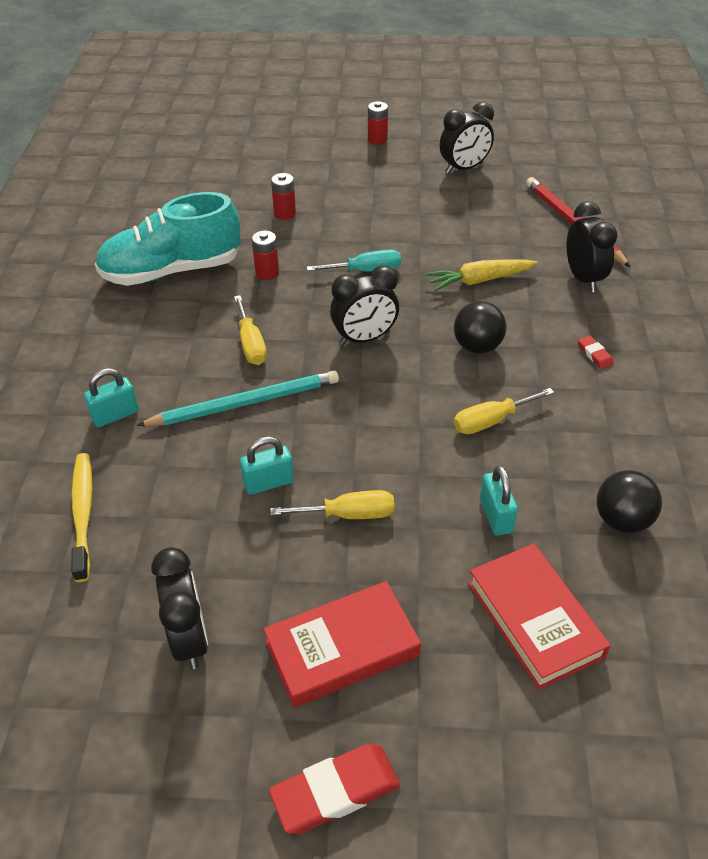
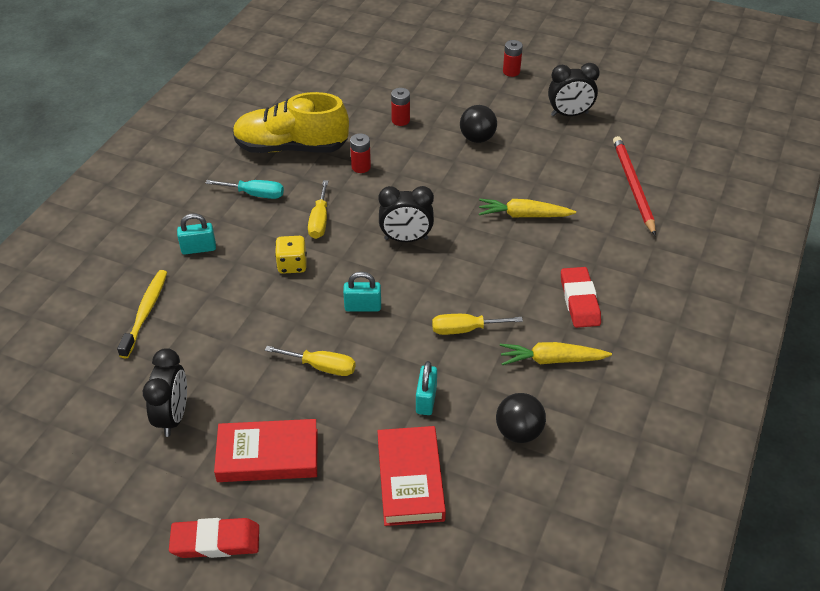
camera: 20 degrees right, 0 degrees up
turquoise shoe [95,192,240,286] -> yellow shoe [233,92,349,153]
turquoise pencil [136,371,339,426] -> yellow dice [275,236,307,274]
turquoise padlock [240,436,294,495] -> turquoise padlock moved to [343,272,381,311]
turquoise screwdriver [307,250,401,272] -> turquoise screwdriver moved to [206,180,284,199]
black ball [454,301,507,354] -> black ball moved to [460,105,497,143]
black clock [567,201,618,292] -> none
red eraser [578,335,614,369] -> red eraser [561,267,601,328], size x2.02
none -> yellow carrot [500,342,612,365]

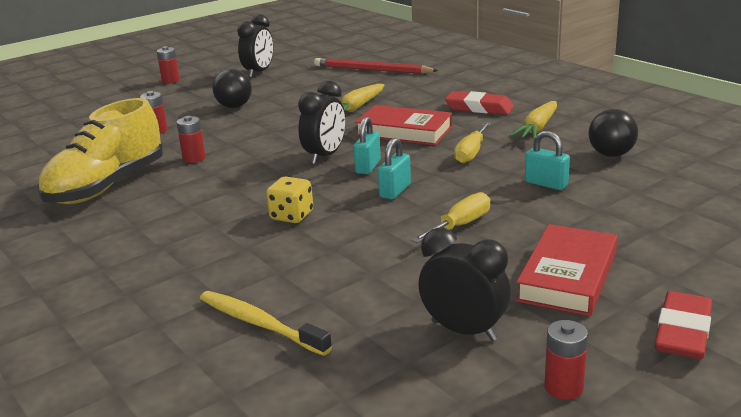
camera: 60 degrees left, 20 degrees down
turquoise padlock [177,213,216,255] -> turquoise padlock moved to [353,116,381,174]
turquoise screwdriver [206,180,284,199] -> none
yellow screwdriver [308,180,328,239] -> none
red book [378,426,446,526] -> red book moved to [355,105,452,145]
none -> red battery [544,320,588,400]

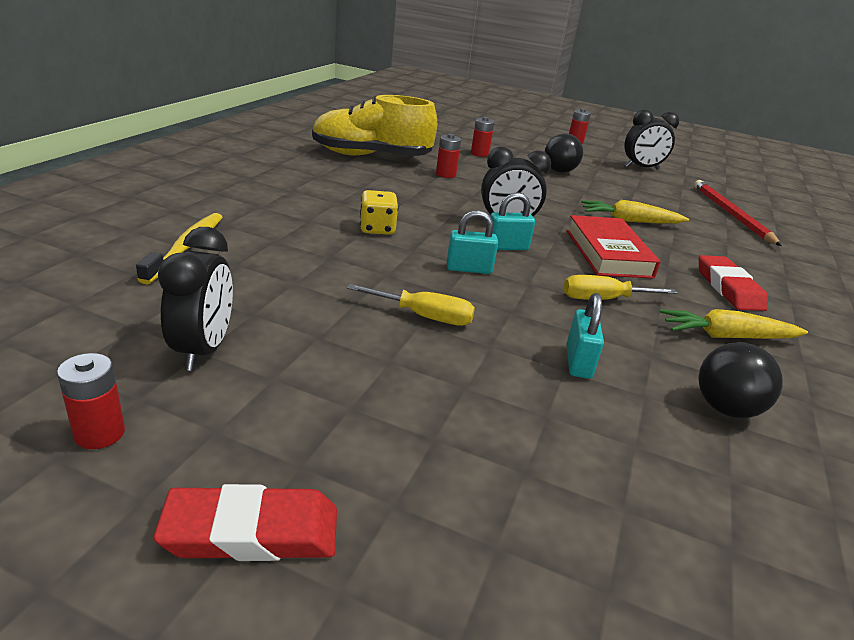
camera: 55 degrees right, 5 degrees up
red book [516,224,617,316] -> none

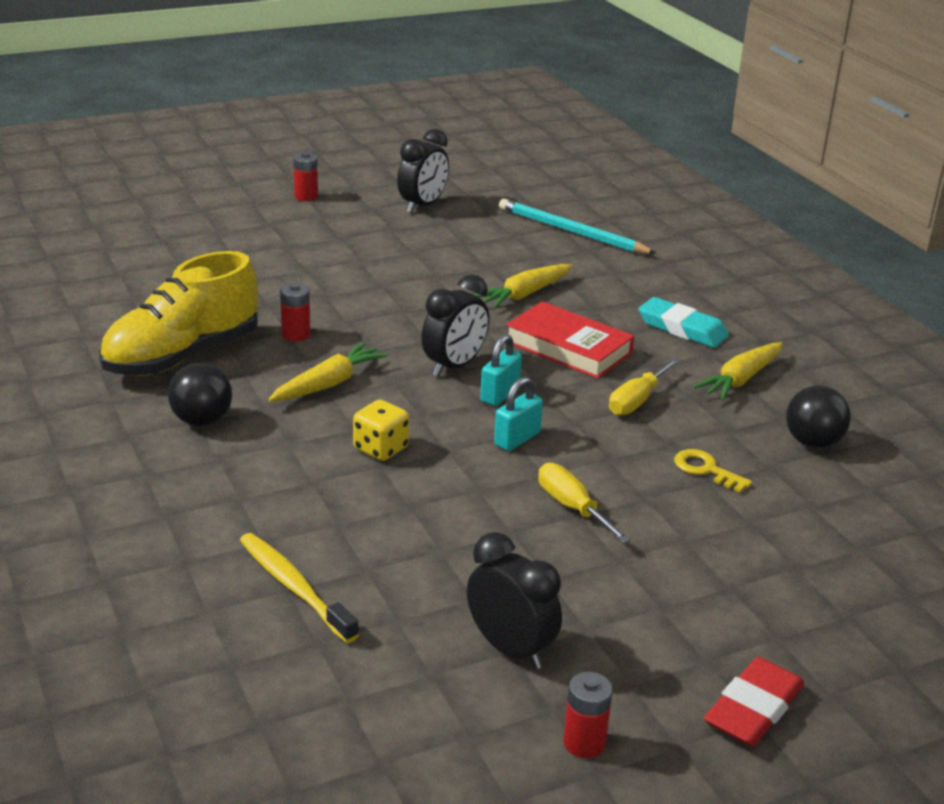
camera: 45 degrees left, 0 degrees up
yellow screwdriver [347,284,475,326] -> yellow screwdriver turned 90 degrees counterclockwise [538,463,631,543]
red battery [471,117,494,157] -> none
black ball [545,133,583,173] -> black ball moved to [168,363,232,426]
turquoise padlock [566,293,604,379] -> yellow key [674,449,752,493]
red pencil [694,180,782,246] -> turquoise pencil [499,199,657,254]
red eraser [699,255,768,311] -> turquoise eraser [638,297,729,348]
none -> yellow carrot [268,342,388,402]

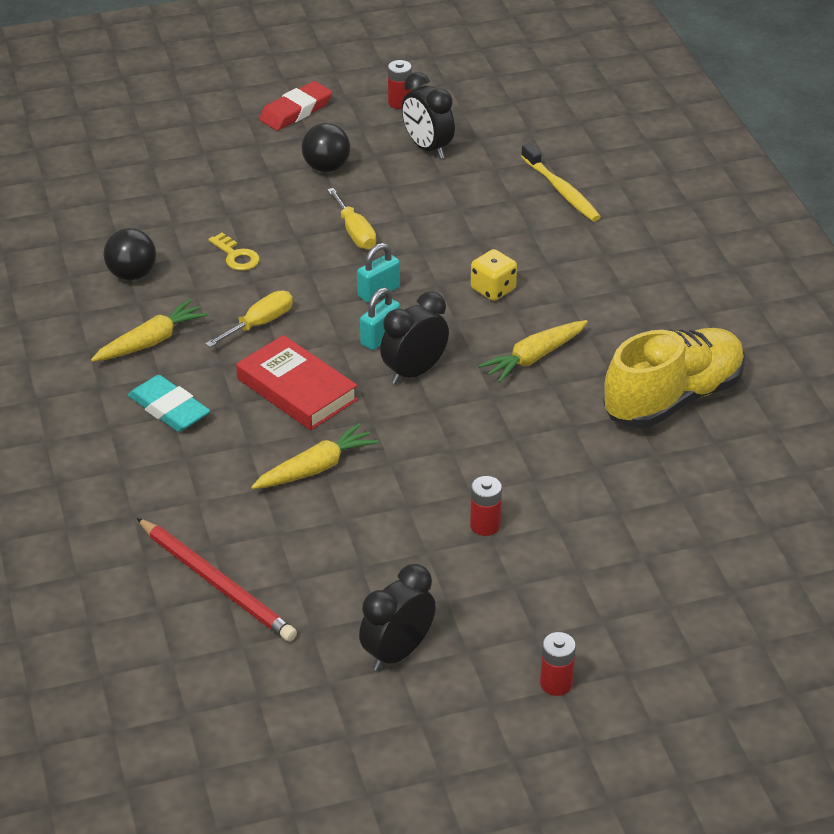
camera: 170 degrees left, 10 degrees up
black ball [168,363,232,426] -> black ball moved to [302,123,350,172]
red battery [280,283,310,342] -> red battery moved to [470,476,502,536]
turquoise pencil [499,199,657,254] -> red pencil [137,518,297,641]

